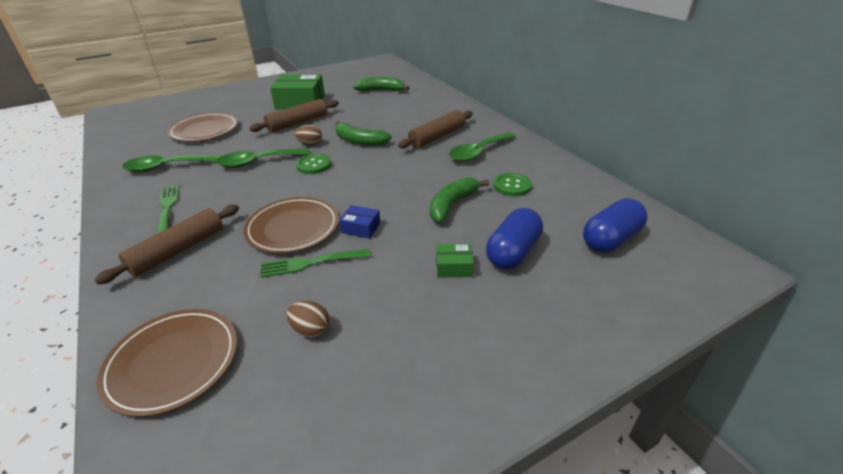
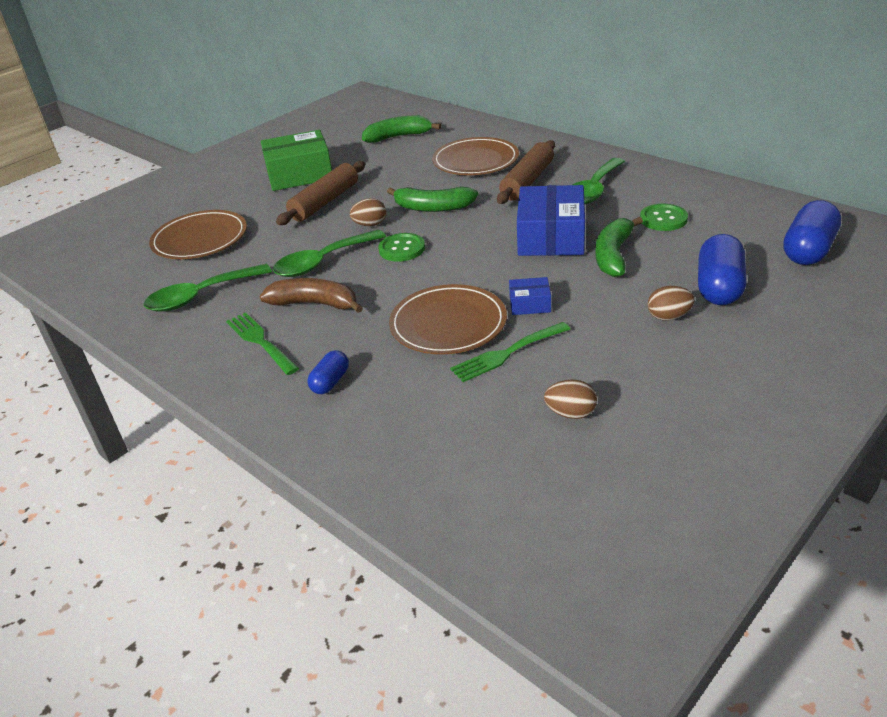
camera: 15 degrees left, 0 degrees up
brown rolling pin [94,205,239,285] -> blue capsule [307,350,349,394]
brown plate [97,309,237,417] -> brown plate moved to [432,137,519,175]
green box [436,243,474,277] -> brown egg [647,286,695,321]
none -> brown banana [260,278,363,313]
none -> blue box [517,185,585,256]

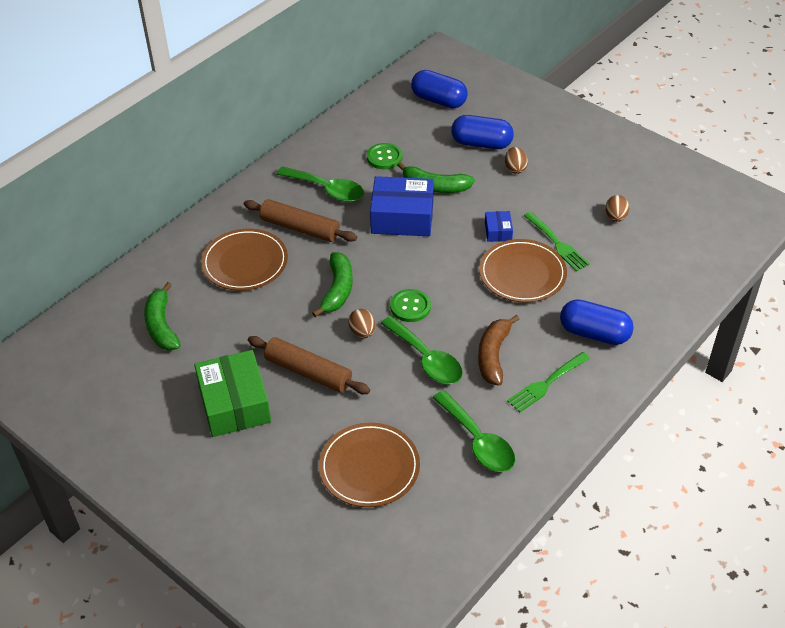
camera: 95 degrees left, 10 degrees up
blue capsule [307,350,349,394] -> blue capsule [560,299,634,345], size x1.83

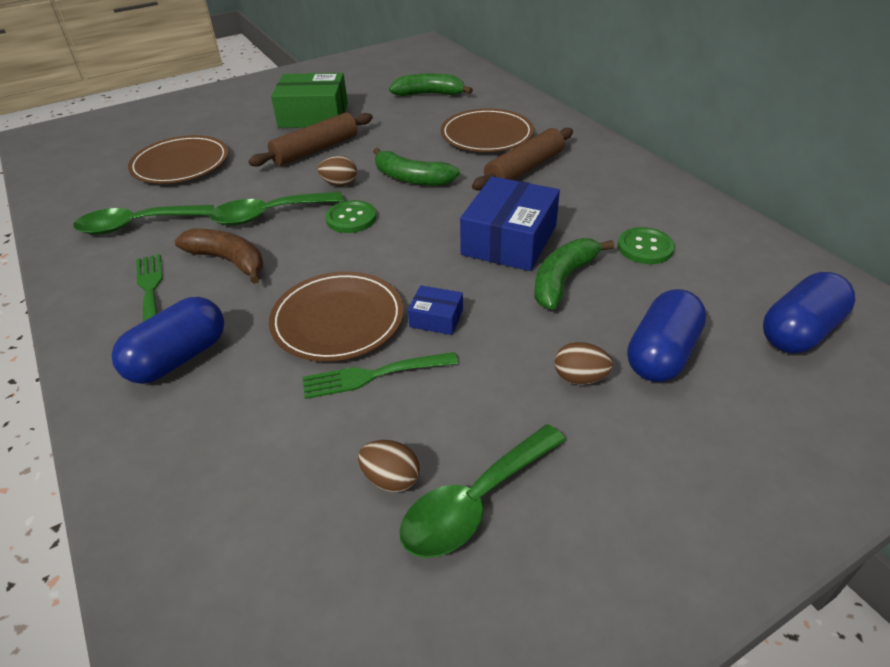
camera: 110 degrees right, 5 degrees down
green spoon [276,166,364,202] -> green spoon moved to [399,424,566,558]

